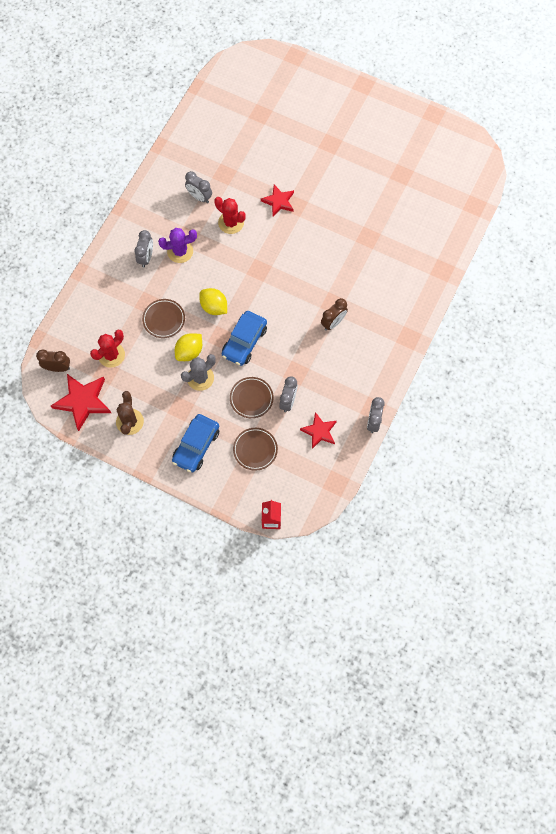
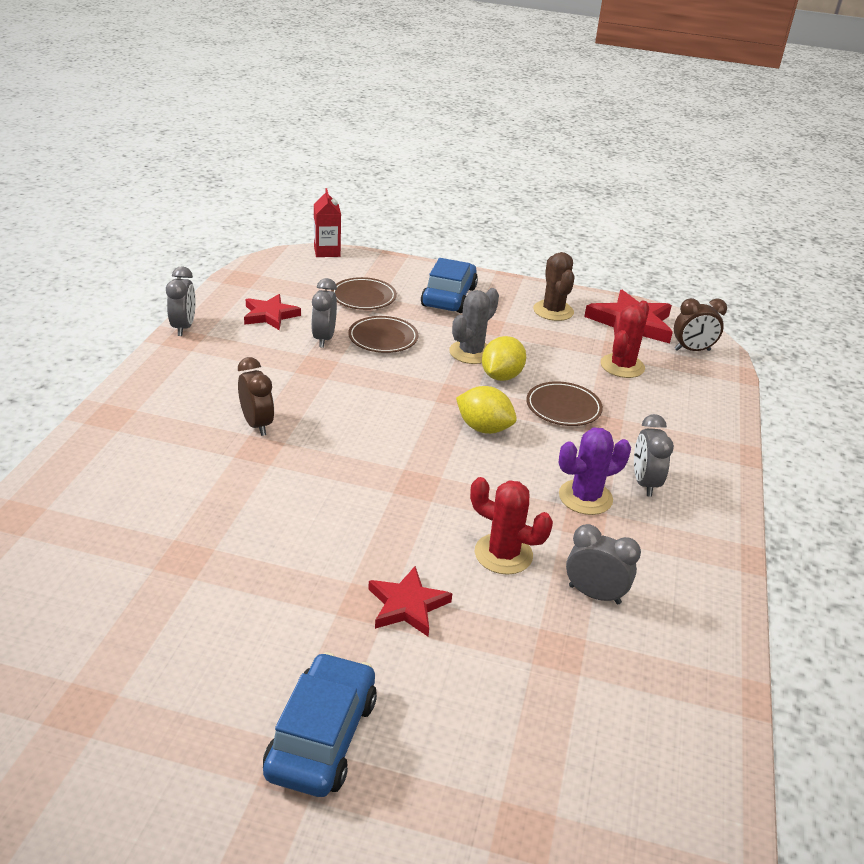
camera: 165 degrees right, 35 degrees down
blue car [222,311,267,366] -> blue car moved to [263,652,377,797]
brown clock [321,298,348,331] -> brown clock turned 120 degrees clockwise [238,357,274,436]

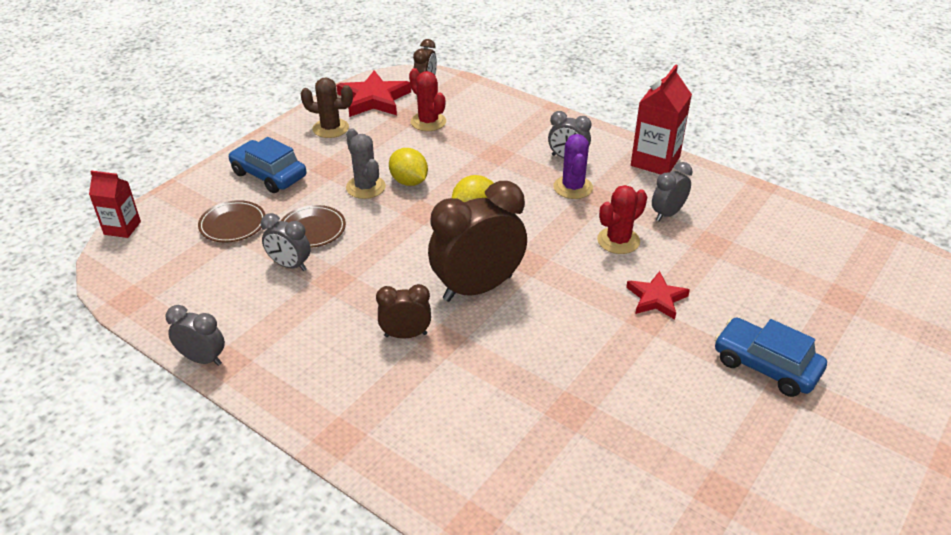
camera: 65 degrees left, 5 degrees up
red star [244,294,301,330] -> none
brown plate [526,381,603,426] -> none
none -> brown clock [428,181,527,302]
none -> red carton [631,64,692,174]

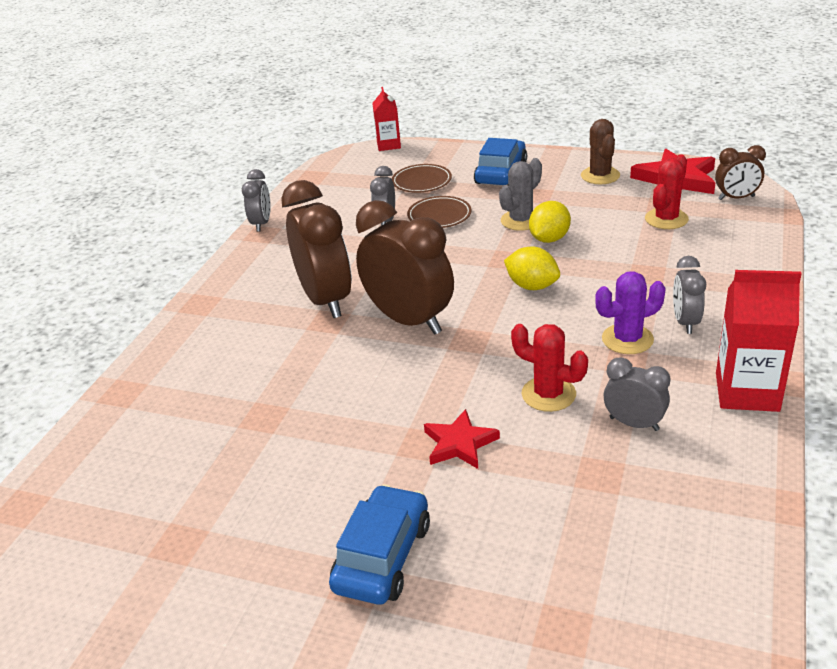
camera: 75 degrees right, 5 degrees down
brown clock [376,284,431,338] -> brown clock [281,180,352,318], size x1.95

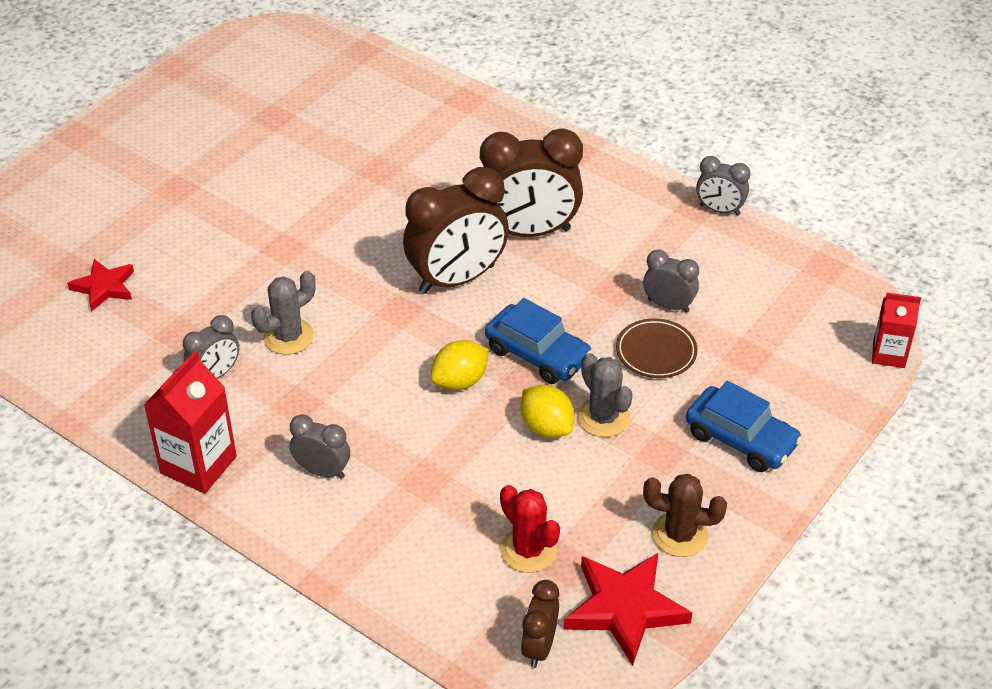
camera: 105 degrees right, 10 degrees up
blue car [329,484,430,605] -> blue car moved to [485,298,592,384]
brown plate [392,164,452,193] -> none
red star [424,409,500,469] -> red star moved to [67,259,134,312]
red cactus [511,324,588,412] -> grey cactus [251,271,315,355]
purple cactus [595,271,666,354] -> none

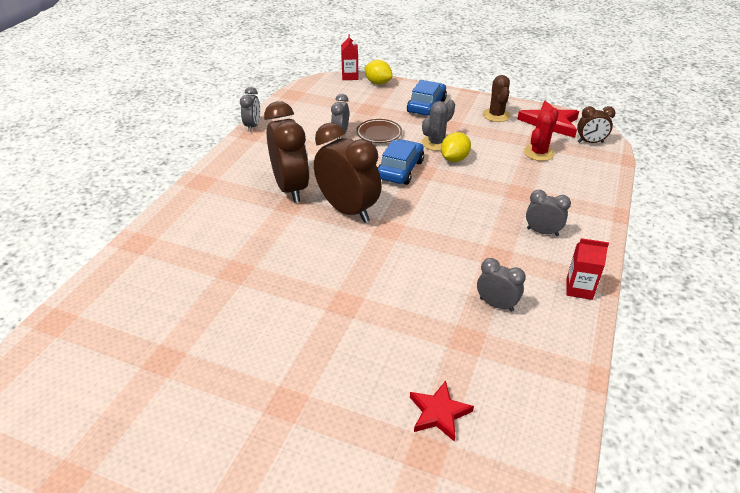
camera: 105 degrees left, 5 degrees down
red carton [144,351,237,493] -> red carton [566,238,609,300], size x0.63
grey cactus [251,271,315,355] -> none
grey clock [290,414,350,479] -> grey clock turned 105 degrees clockwise [526,190,571,236]
yellow lemon [431,340,489,390] -> yellow lemon moved to [364,60,393,85]

